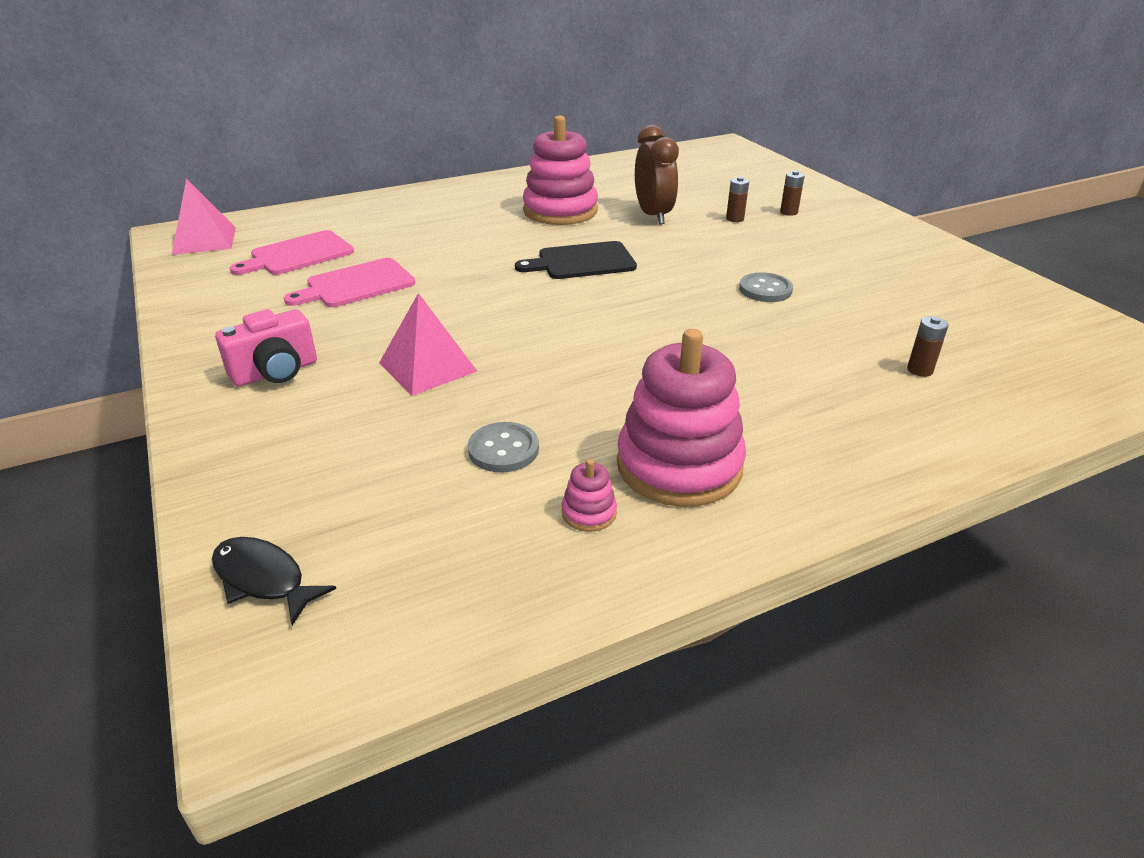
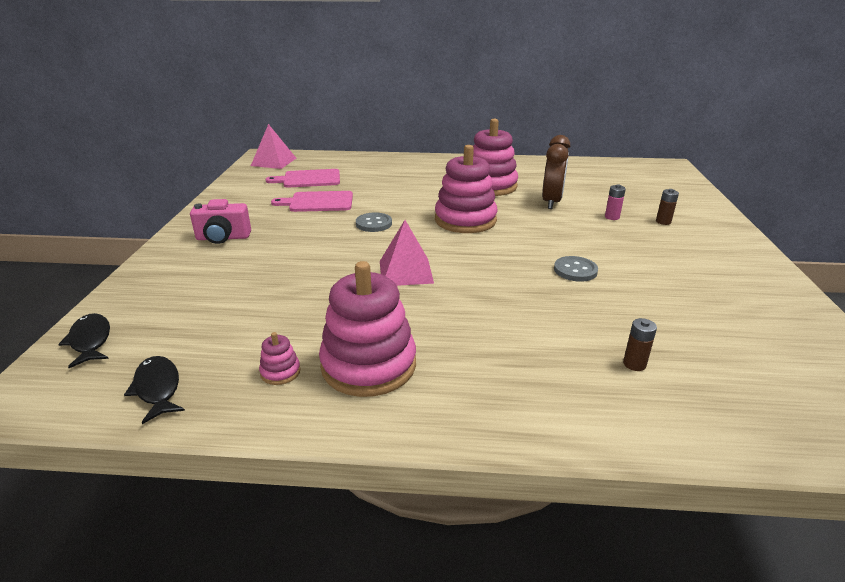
camera: 30 degrees right, 5 degrees down
pink pyramid [379,293,477,396] -> pink pyramid moved to [380,220,434,286]
grey button [468,422,539,472] -> grey button moved to [356,212,392,232]
black cutting board [515,241,637,279] -> pink stacking toy [435,145,498,233]
brown battery [726,177,749,222] -> pink battery [605,184,626,220]
none -> black fish [124,356,185,424]

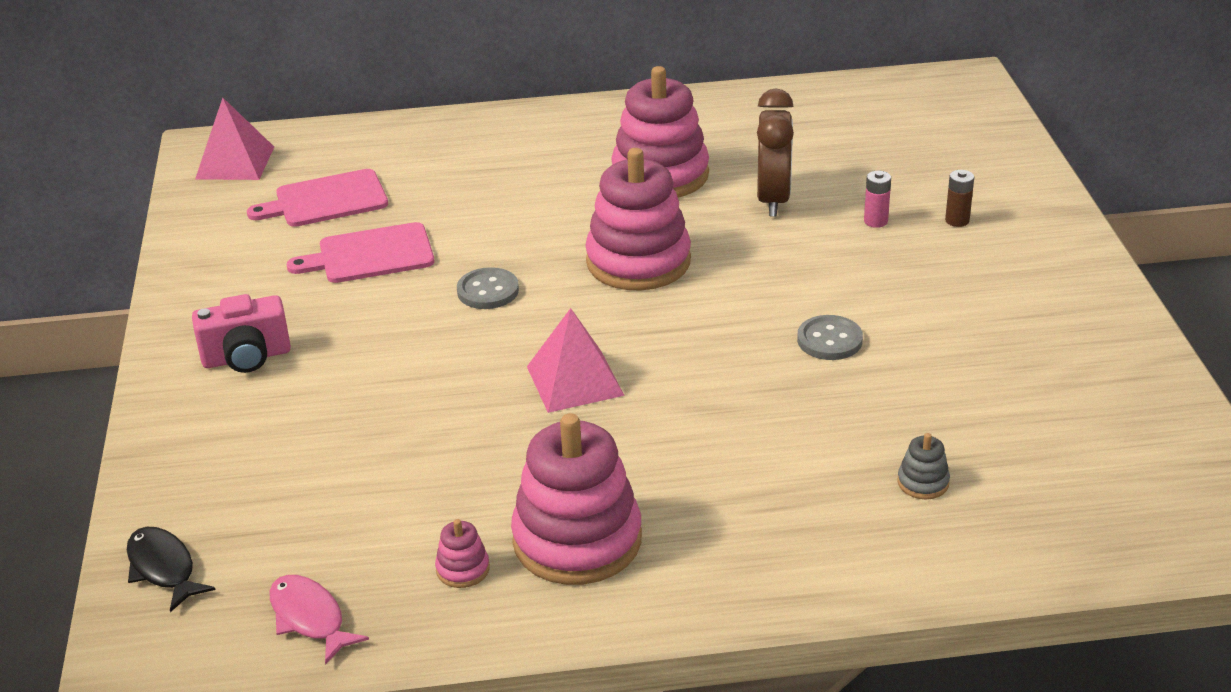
camera: 10 degrees left, 5 degrees up
black fish [124,356,185,424] -> pink fish [269,575,369,665]
brown battery [623,318,657,371] -> grey stacking toy [897,433,950,499]

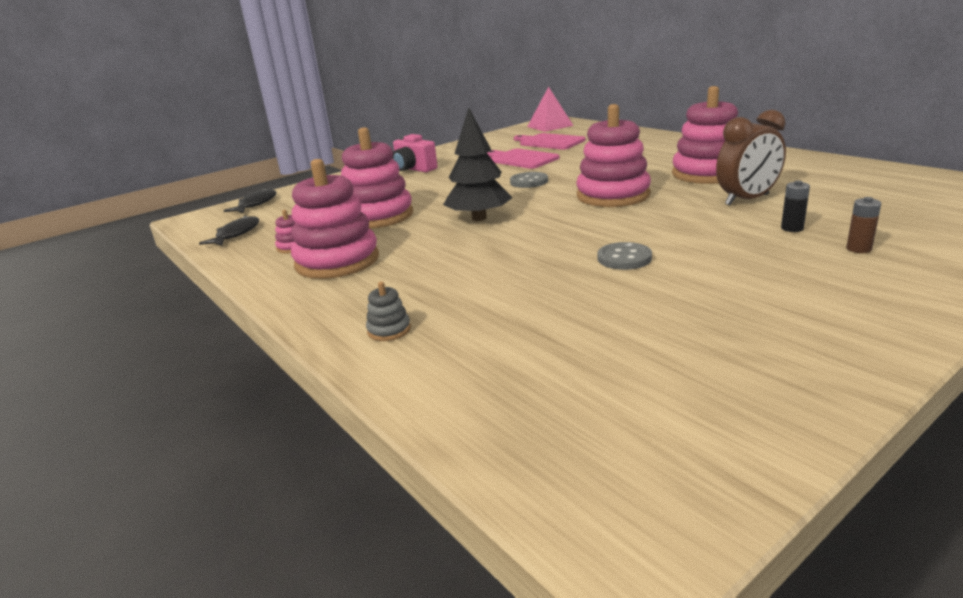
camera: 60 degrees right, 10 degrees down
pink fish [269,575,369,665] -> black fish [199,216,259,246]
pink pyramid [527,308,625,413] -> black tree [443,107,512,221]
pink battery [864,171,891,228] -> black battery [781,180,810,232]
grey stacking toy [897,433,950,499] -> grey stacking toy moved to [366,281,411,341]
none -> pink stacking toy [341,127,413,229]

